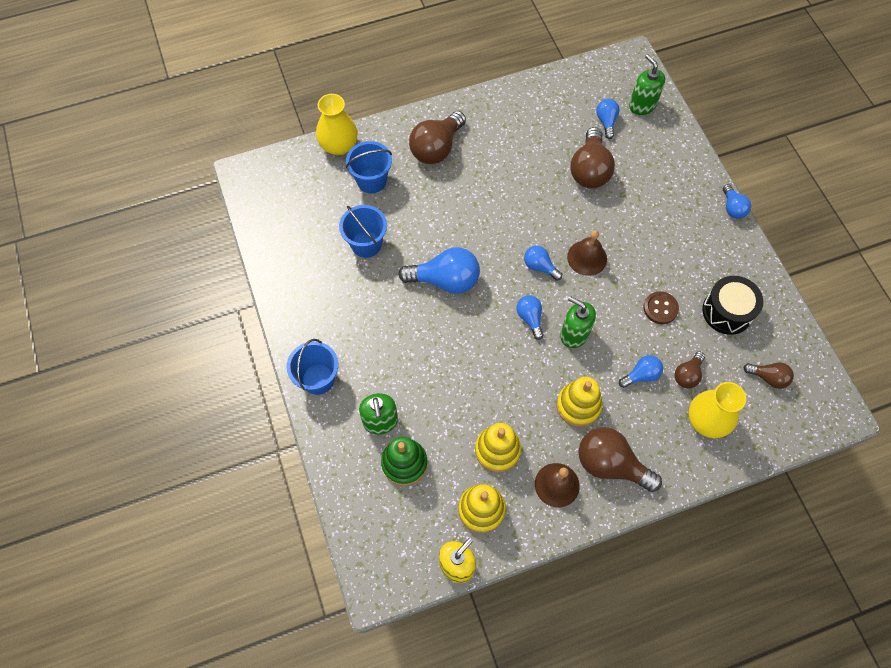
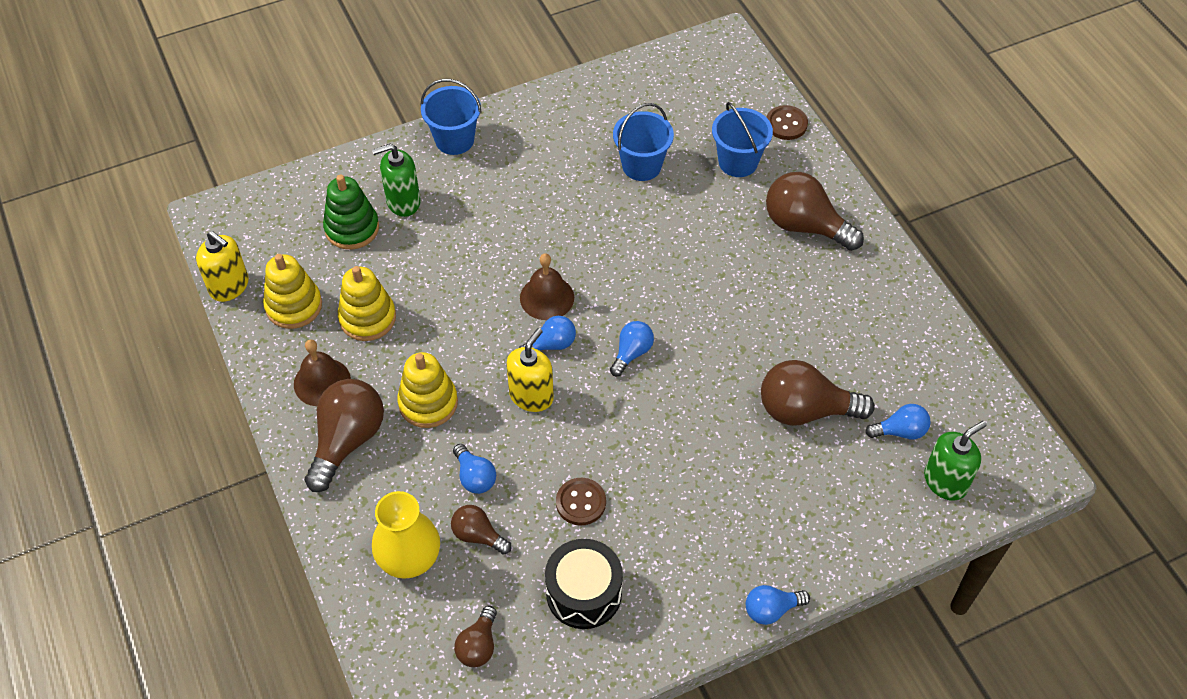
camera: 85 degrees right, 10 degrees down
yellow vase [316,94,358,155] -> brown button [766,105,808,140]
blue light bulb [398,247,480,294] -> none
green soap dispenser [560,296,596,348] -> yellow soap dispenser [506,328,554,412]
brown bell [567,230,607,276] -> brown bell moved to [520,253,574,320]

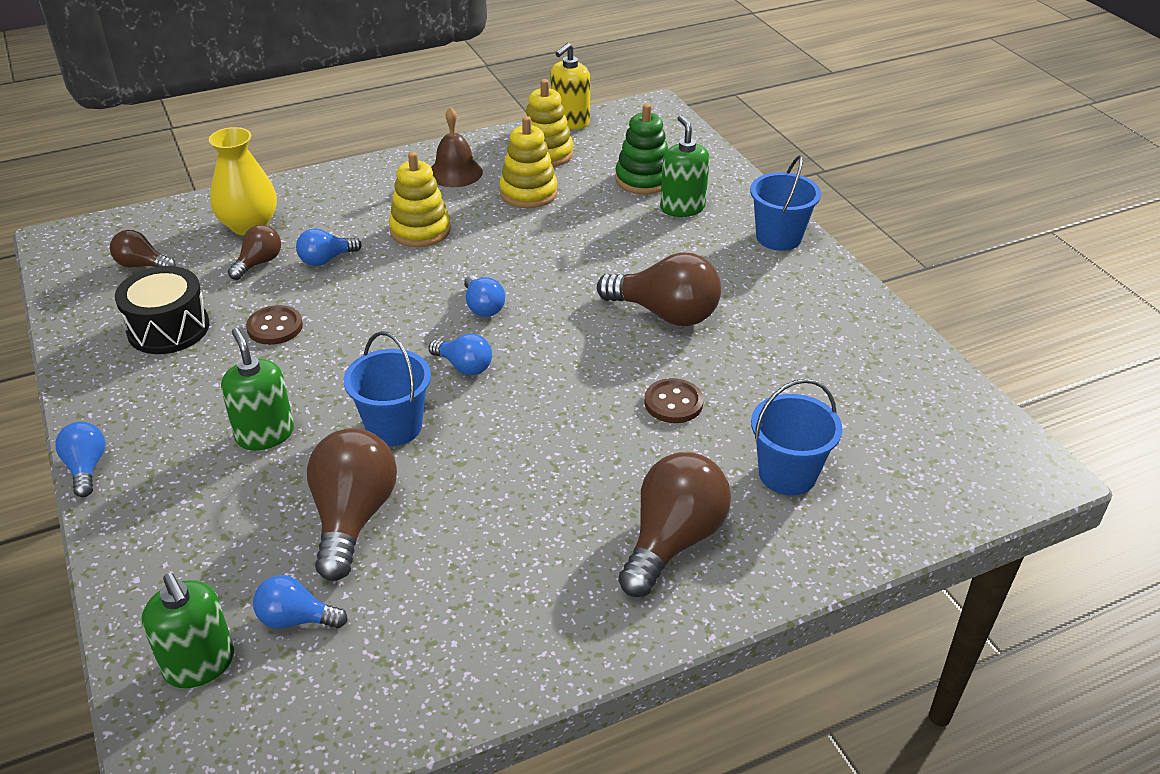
camera: 90 degrees right, 15 degrees down
brown light bulb [305,379,384,492] -> brown light bulb moved to [597,252,721,326]
yellow soap dispenser [506,328,554,412] -> none
brown bell [520,253,574,320] -> none
blue bucket [613,103,674,181] -> blue bucket moved to [344,331,431,446]
brown button [766,105,808,140] -> brown button moved to [645,378,703,423]
blue light bulb [865,404,931,439] -> blue light bulb turned 105 degrees clockwise [253,575,348,629]
none -> green soap dispenser [221,328,294,450]

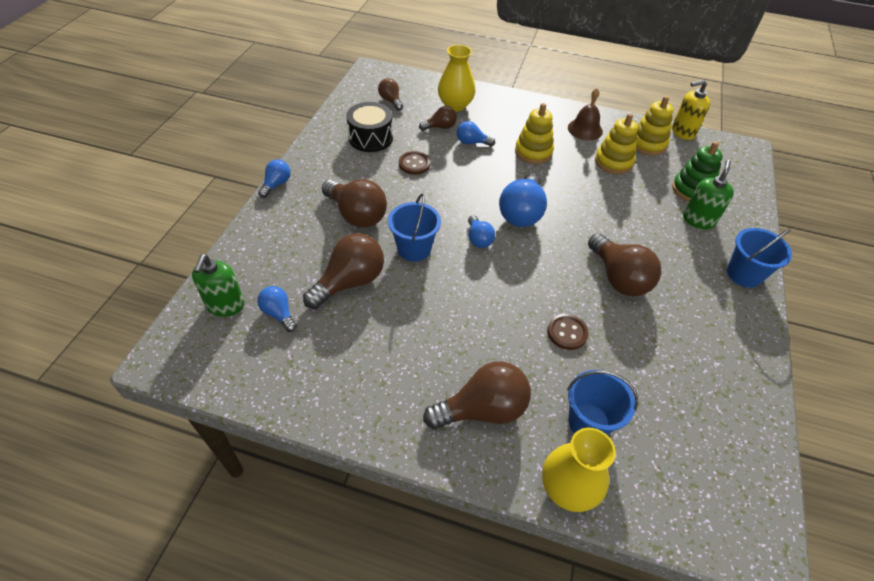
camera: 40 degrees right, 10 degrees up
green soap dispenser [221,328,294,450] -> brown light bulb [322,179,387,228]
blue light bulb [464,275,505,317] -> blue light bulb [499,173,547,227], size x1.84
none -> yellow vase [542,428,616,512]

